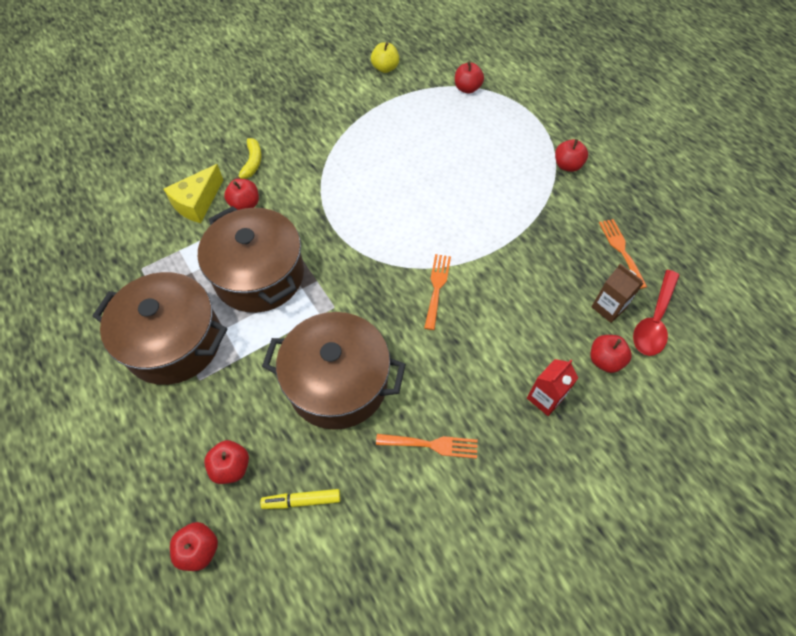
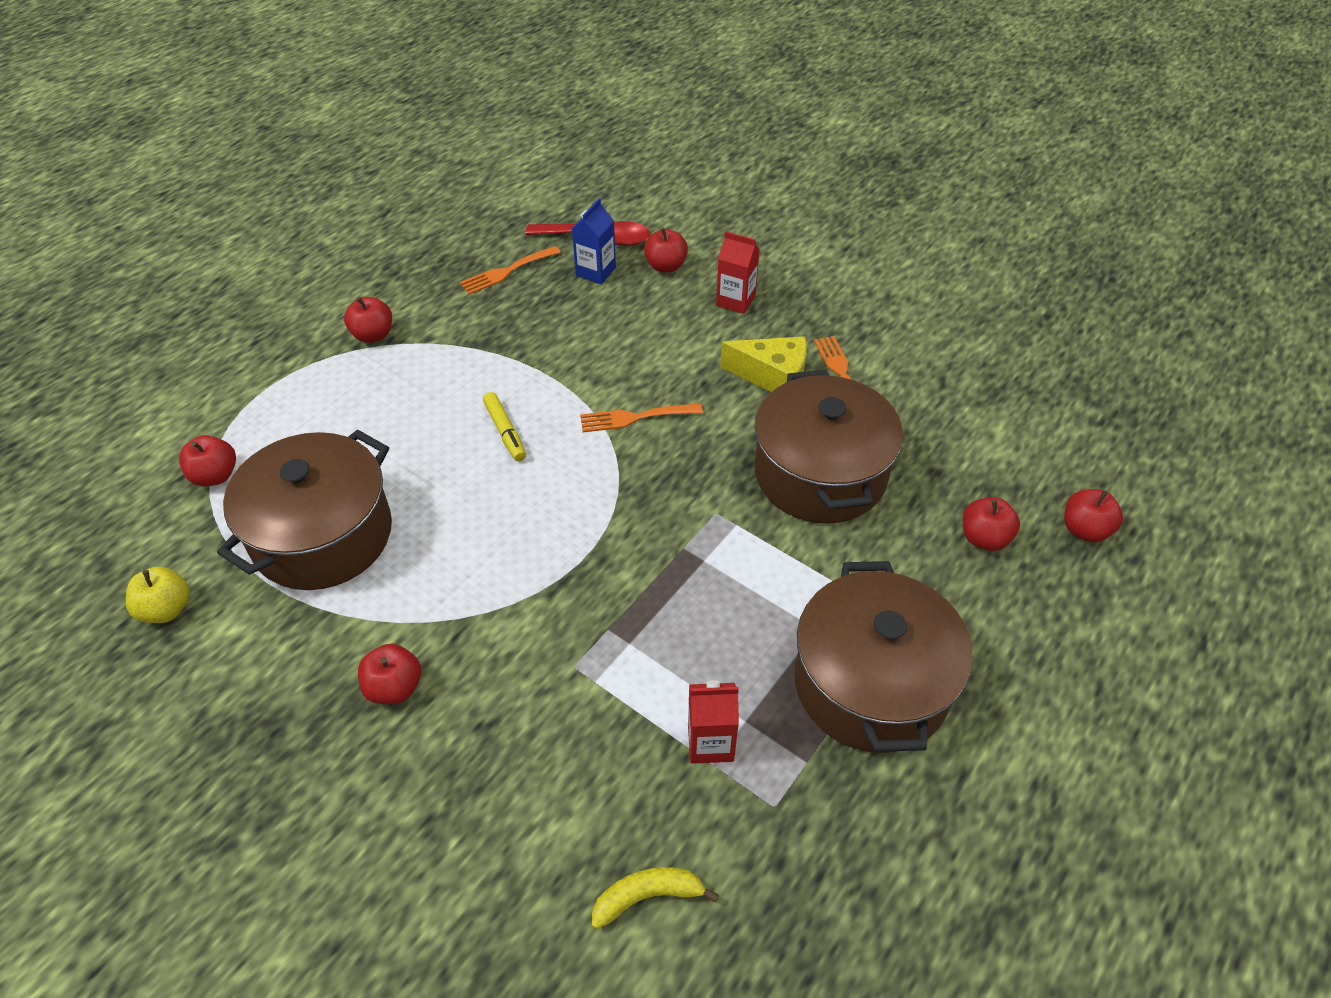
camera: 110 degrees left, 10 degrees down
yellow cheese [164,164,223,223] -> yellow cheese moved to [720,336,807,392]
brown pot [198,206,304,313] -> brown pot moved to [217,430,392,590]
red apple [224,179,259,210] -> red apple moved to [358,644,421,704]
yellow banana [233,138,262,180] -> yellow banana moved to [592,867,719,929]
yellow marker [260,489,340,509] -> yellow marker moved to [483,392,526,461]
brown carton [591,264,644,323] -> blue carton [572,198,616,284]
none -> red carton [688,680,739,764]

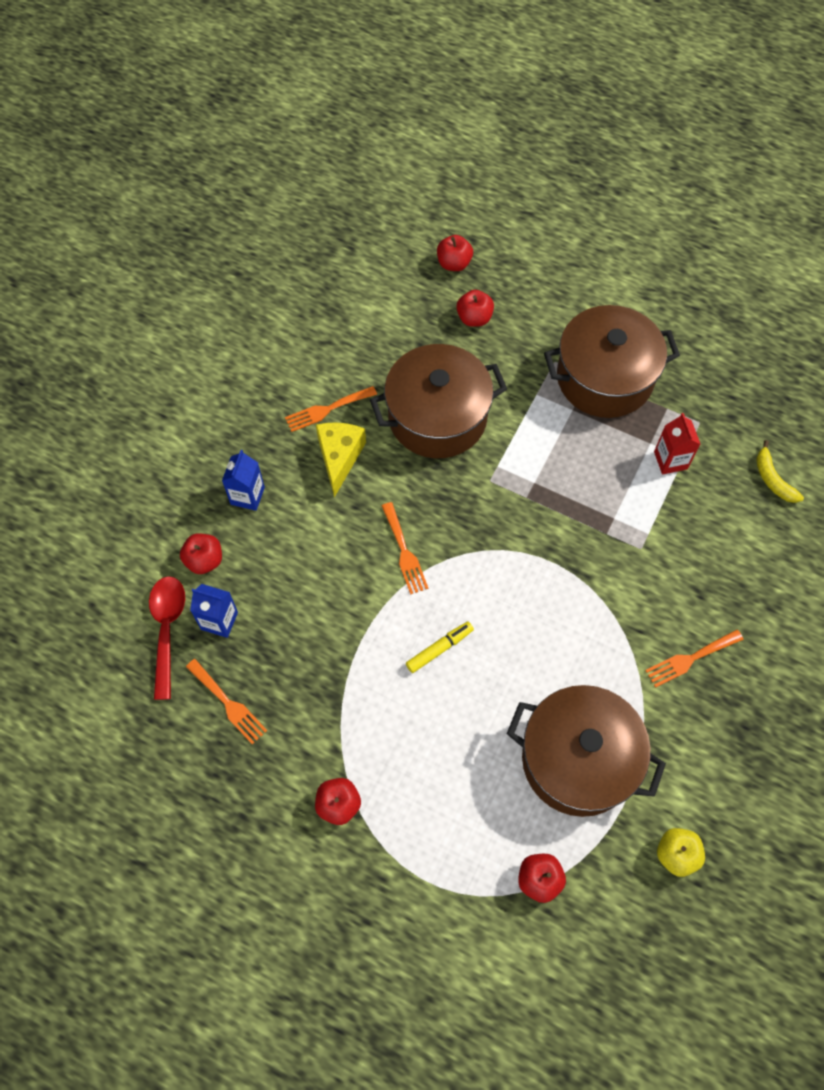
camera: 100 degrees left, 15 degrees up
red apple [358,644,421,704] -> orange fork [645,630,744,688]
red carton [716,231,760,314] -> blue carton [222,450,265,511]

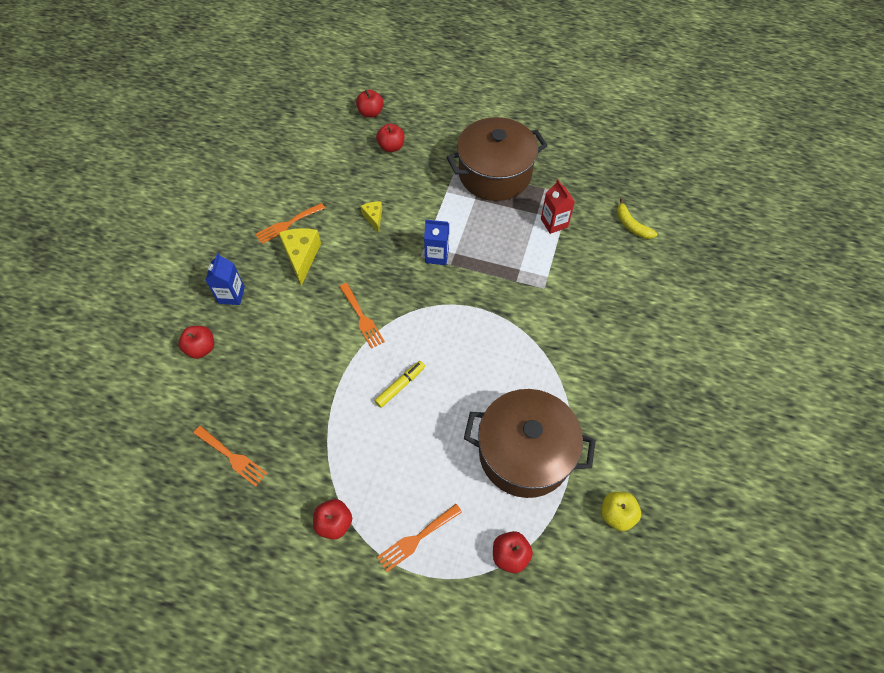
camera: 10 degrees left, 5 degrees down
red spoon [149,576,185,700] -> none
blue carton [190,584,238,638] -> blue carton moved to [424,219,449,265]
brown pot [370,344,507,458] -> yellow cheese [361,201,382,233]
orange fork [645,630,744,688] -> orange fork moved to [377,504,462,572]

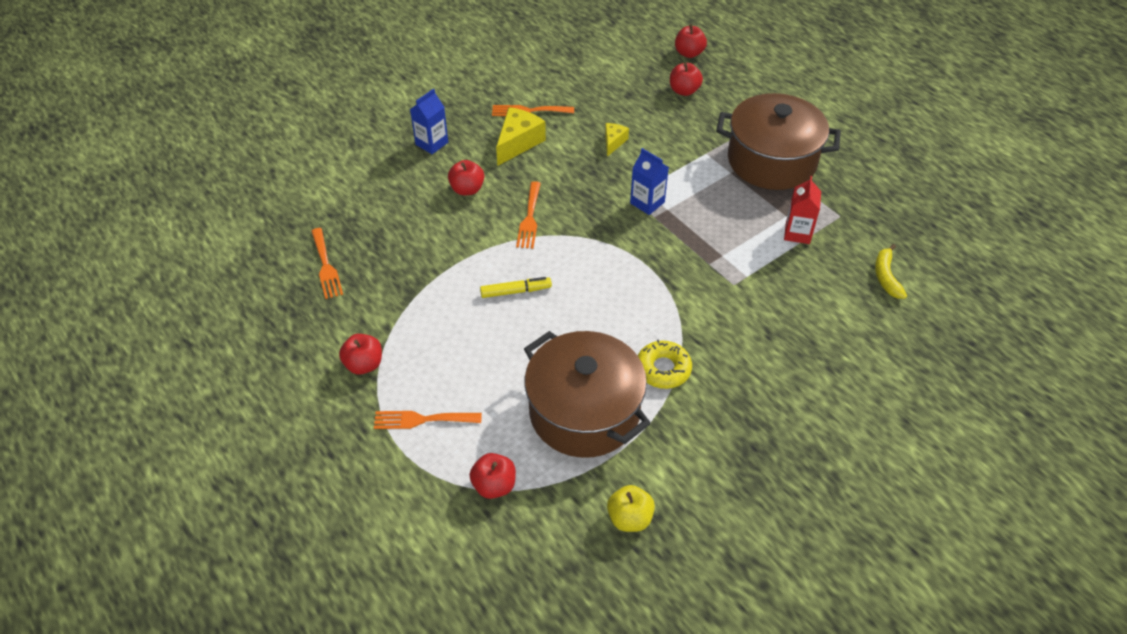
camera: 35 degrees right, 10 degrees down
red apple [179,326,214,359] -> red apple moved to [448,160,484,195]
none -> yellow donut [638,340,692,389]

